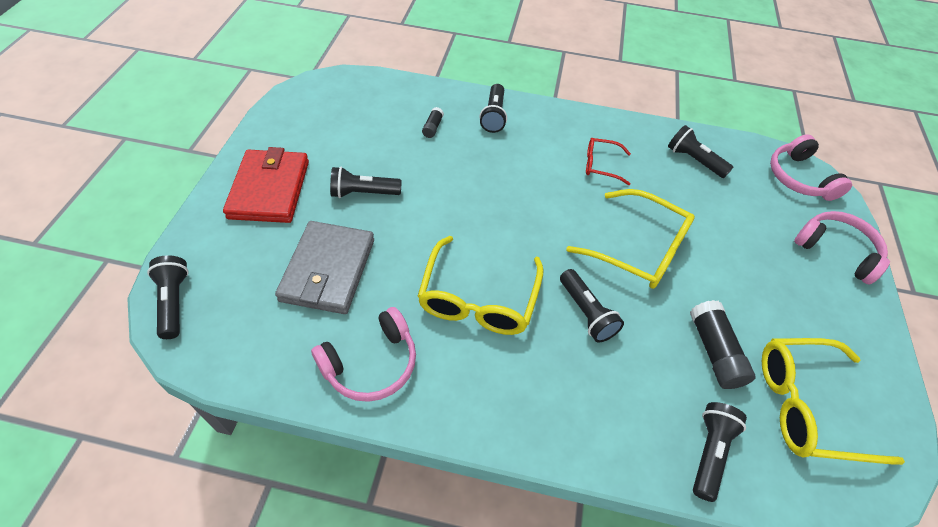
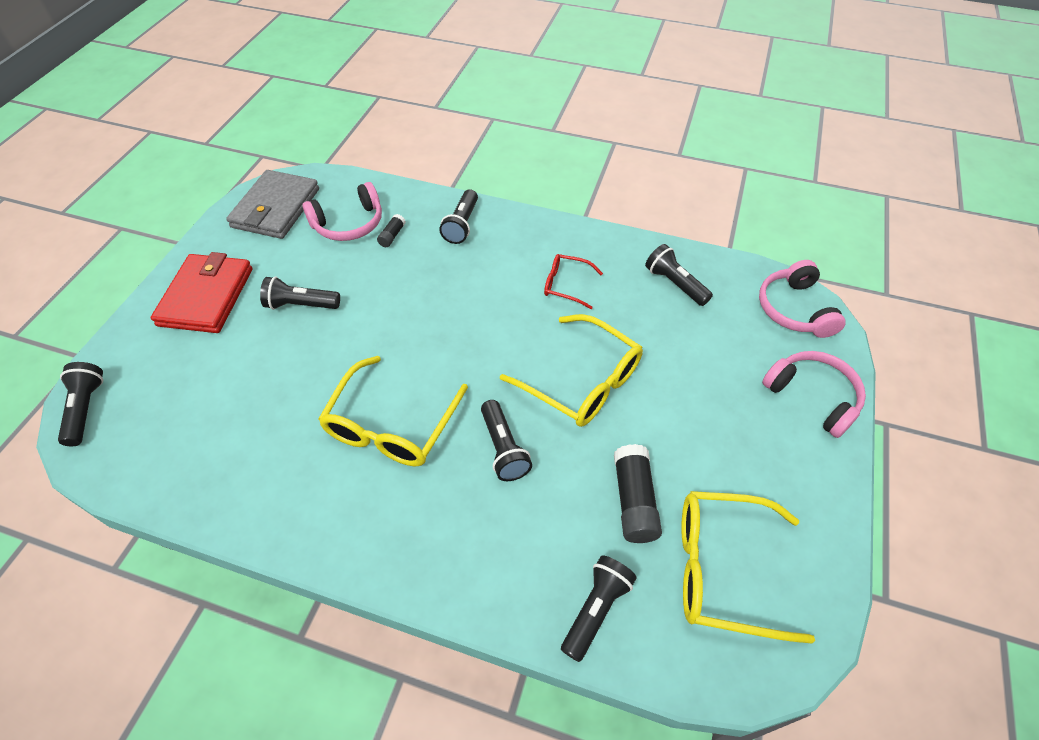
camera: 10 degrees right, 0 degrees up
grey wallet [275,221,374,314] -> grey wallet moved to [226,170,319,239]
pink headphones [311,307,416,402] -> pink headphones moved to [303,182,382,241]

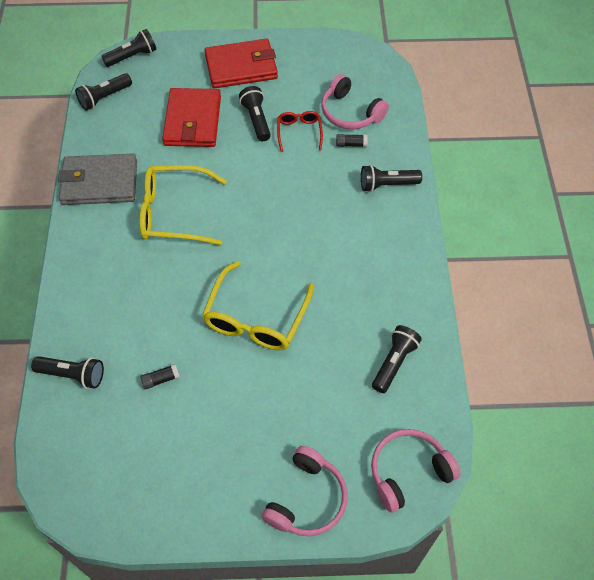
camera: 70 degrees right, 5 degrees up
grey wallet [226,170,319,239] -> grey wallet moved to [58,154,137,205]
black flashlight [481,400,532,481] -> black flashlight moved to [75,73,132,111]
red glasses [544,254,603,309] -> red glasses moved to [277,111,323,152]
black glue stick [614,444,662,543] -> black glue stick [140,364,180,389], size x0.53
yellow glasses [681,491,815,644] -> none
none -> red wallet [162,88,221,147]

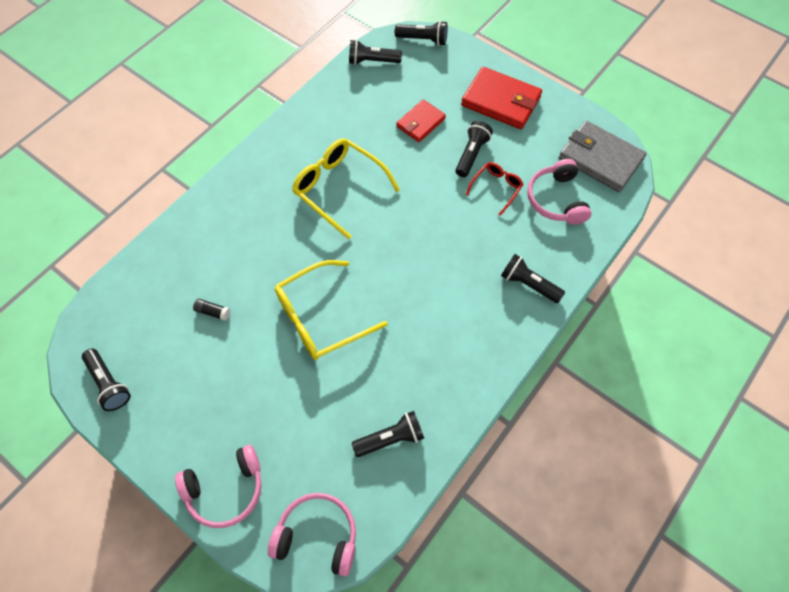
camera: 40 degrees right, 5 degrees up
black flashlight [31,356,104,389] -> black flashlight moved to [82,349,131,411]
grey wallet [58,154,137,205] -> grey wallet moved to [559,121,647,192]
red wallet [162,88,221,147] -> red wallet [396,99,446,142], size x0.61
black glue stick [336,134,368,147] -> none

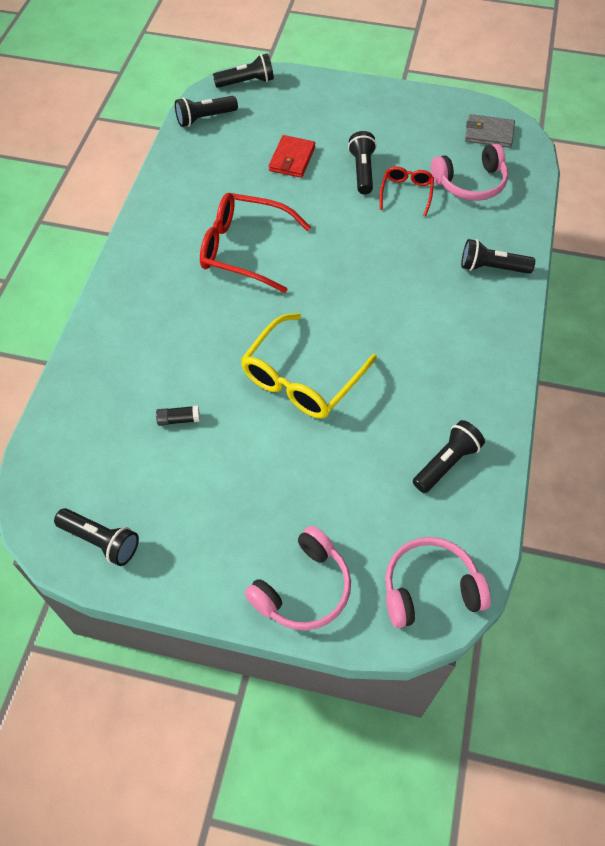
camera: 25 degrees left, 5 degrees down
yellow glasses [292,138,400,239] -> red glasses [200,193,311,293]
red wallet [461,67,542,129] -> none
pink headphones [527,159,592,225] -> pink headphones turned 75 degrees counterclockwise [431,144,508,201]
grey wallet [559,121,647,192] -> grey wallet [465,114,515,148], size x0.61

